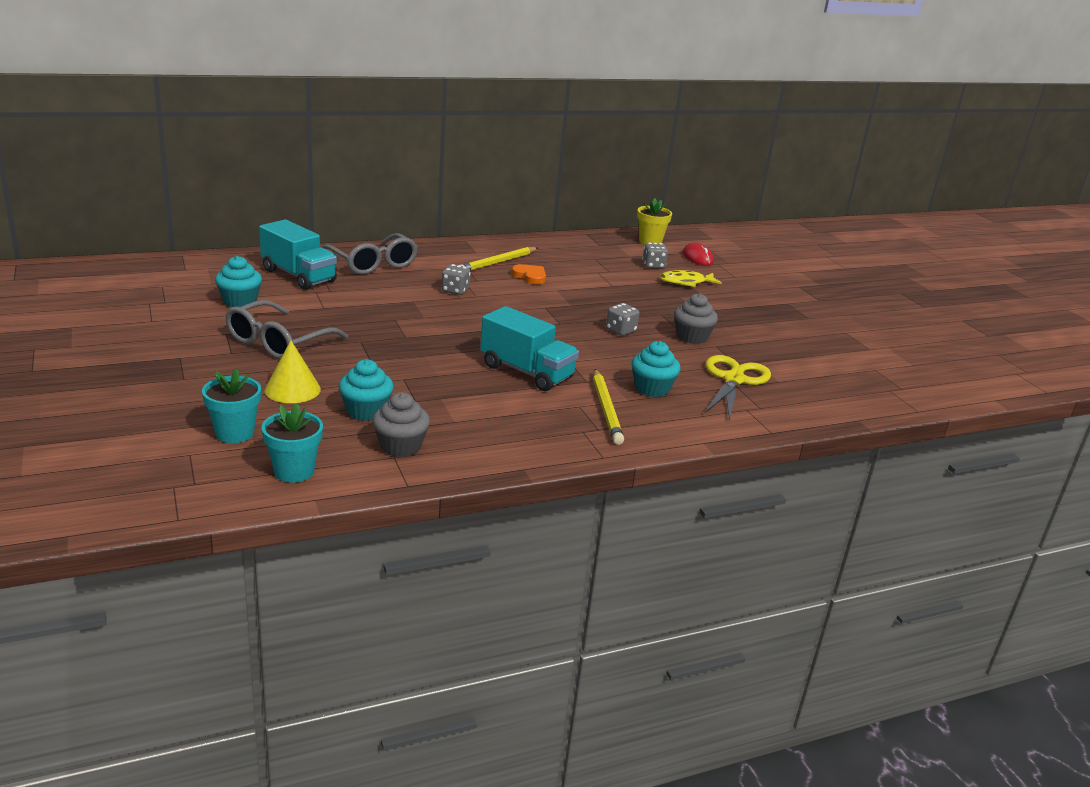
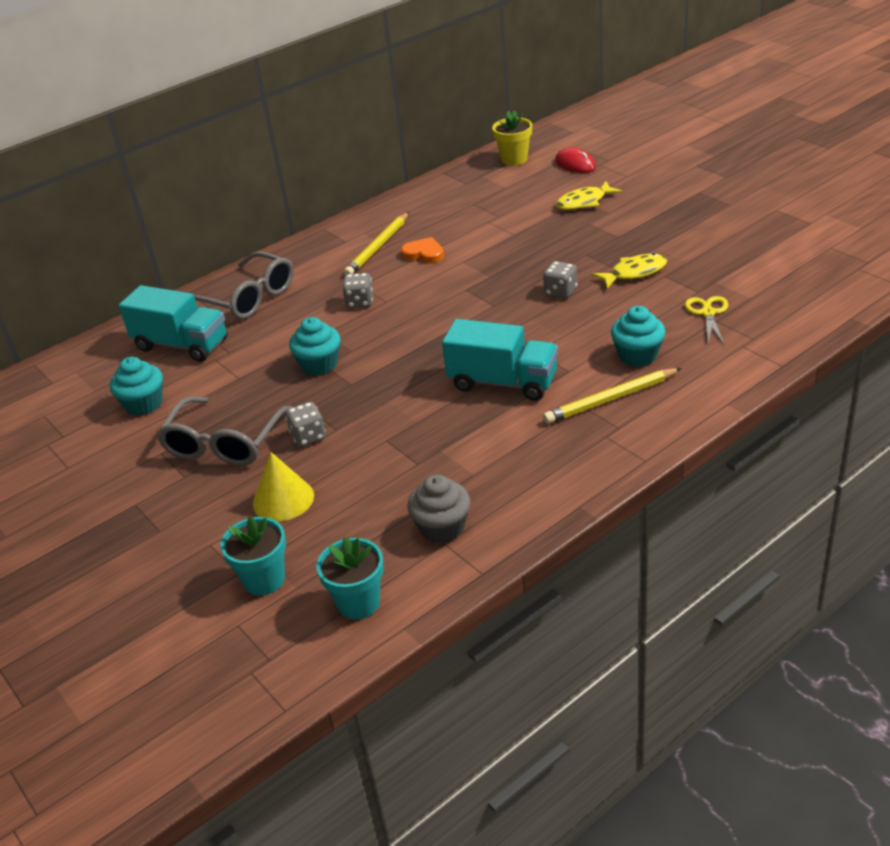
camera: 10 degrees left, 10 degrees up
turquoise cupcake [339,359,394,421] -> turquoise cupcake moved to [289,317,340,376]
yellow pencil [593,369,624,445] -> yellow pencil turned 90 degrees clockwise [543,368,682,424]
grey dice [642,243,668,269] -> grey dice moved to [285,402,326,447]
grey cupcake [674,293,718,344] -> yellow fish [591,253,667,289]
yellow scissors [704,355,771,422] -> yellow scissors [685,296,728,345], size x0.59

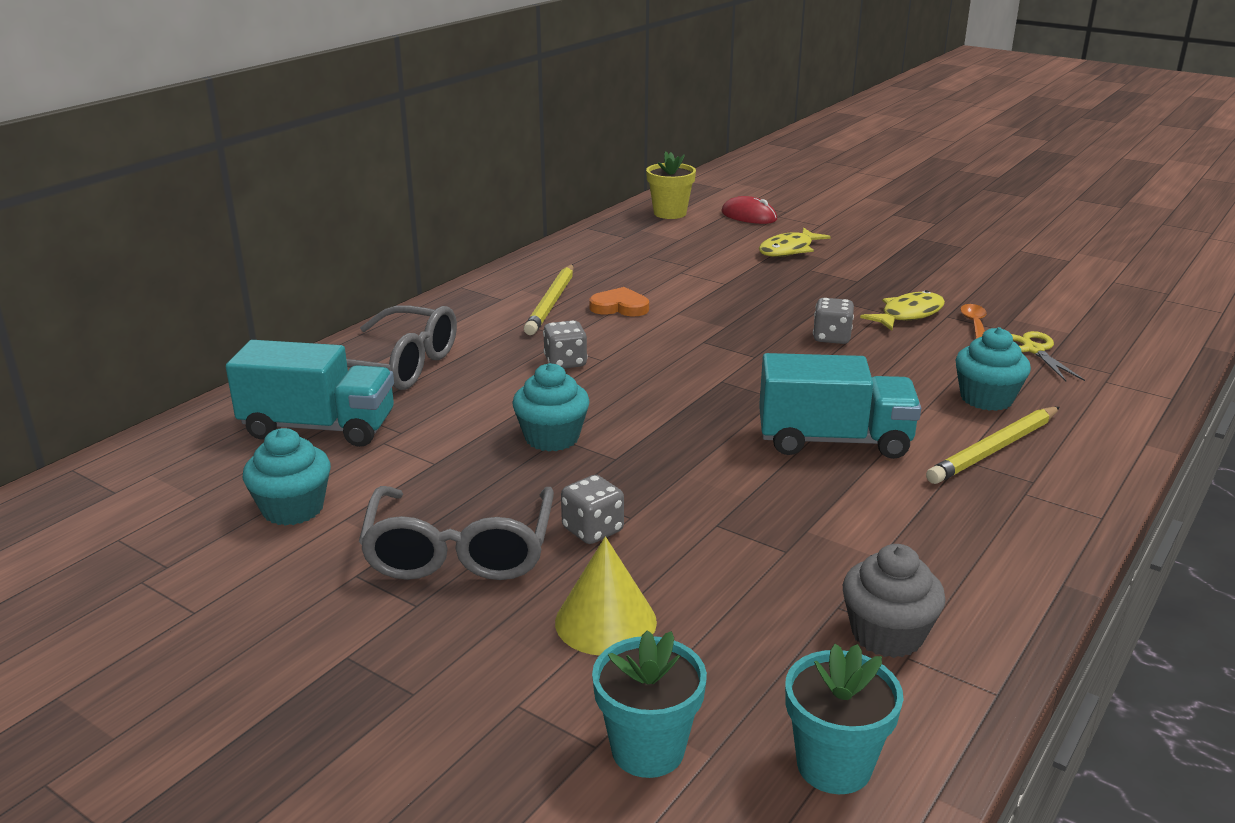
camera: 20 degrees left, 10 degrees down
none -> orange spoon [960,304,987,339]

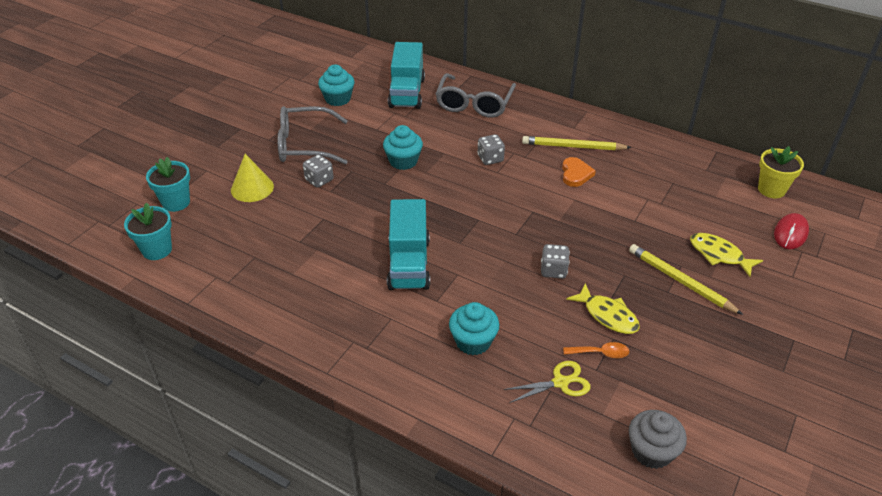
camera: 85 degrees right, 15 degrees up
grey cupcake [843,544,946,658] -> grey cupcake moved to [629,410,687,469]
yellow pencil [926,407,1060,484] -> yellow pencil moved to [629,244,743,315]

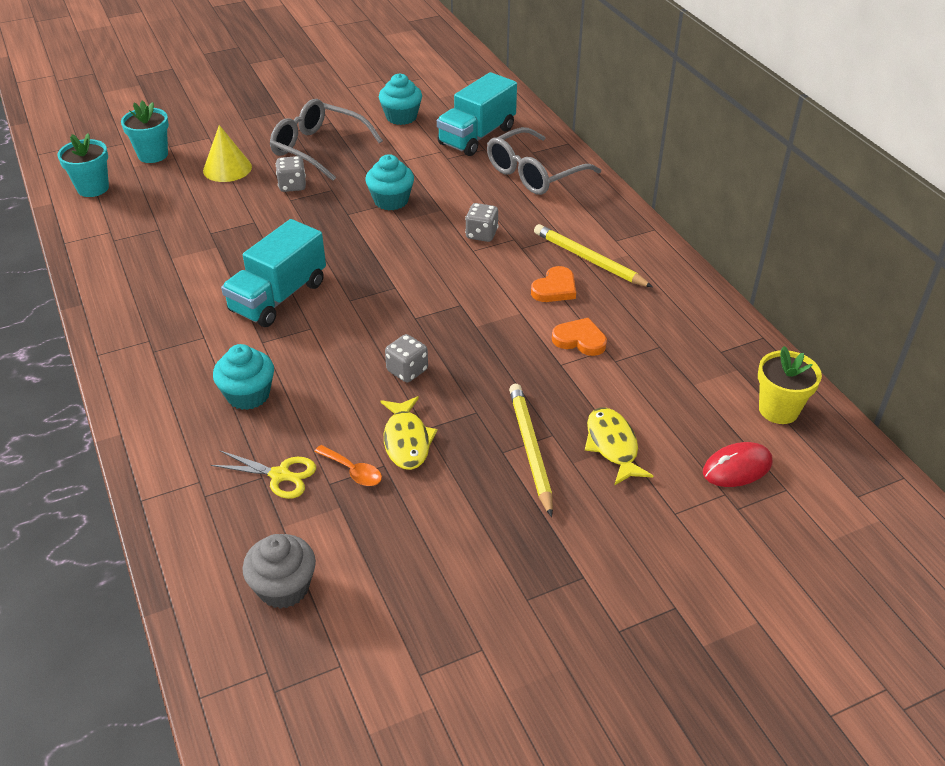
camera: 35 degrees right, 0 degrees up
none -> orange heart [552,317,607,356]

